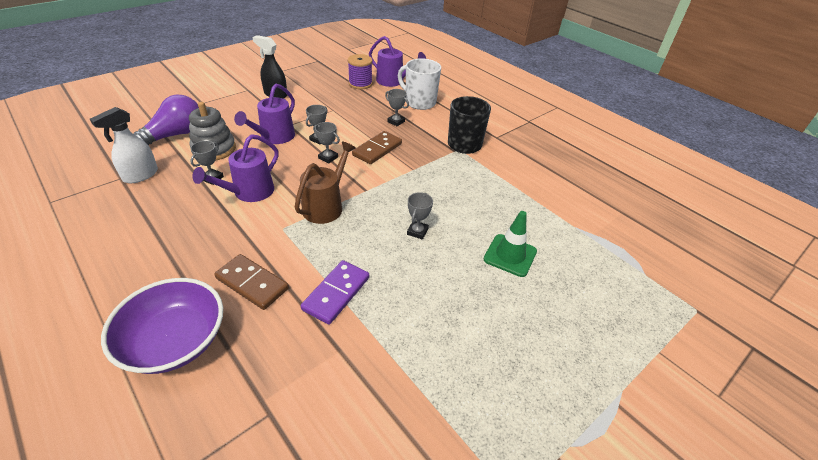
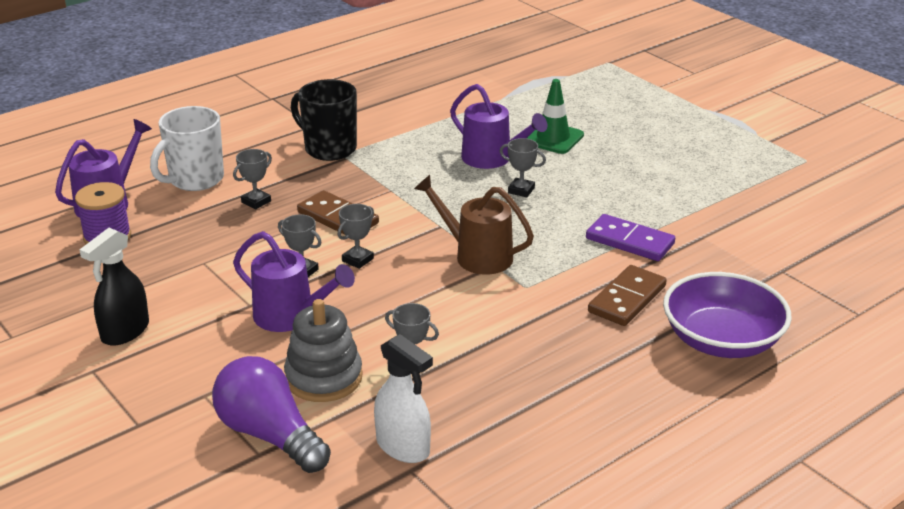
camera: 85 degrees left, 10 degrees down
purple watering can [192,134,278,202] -> purple watering can moved to [450,84,547,169]

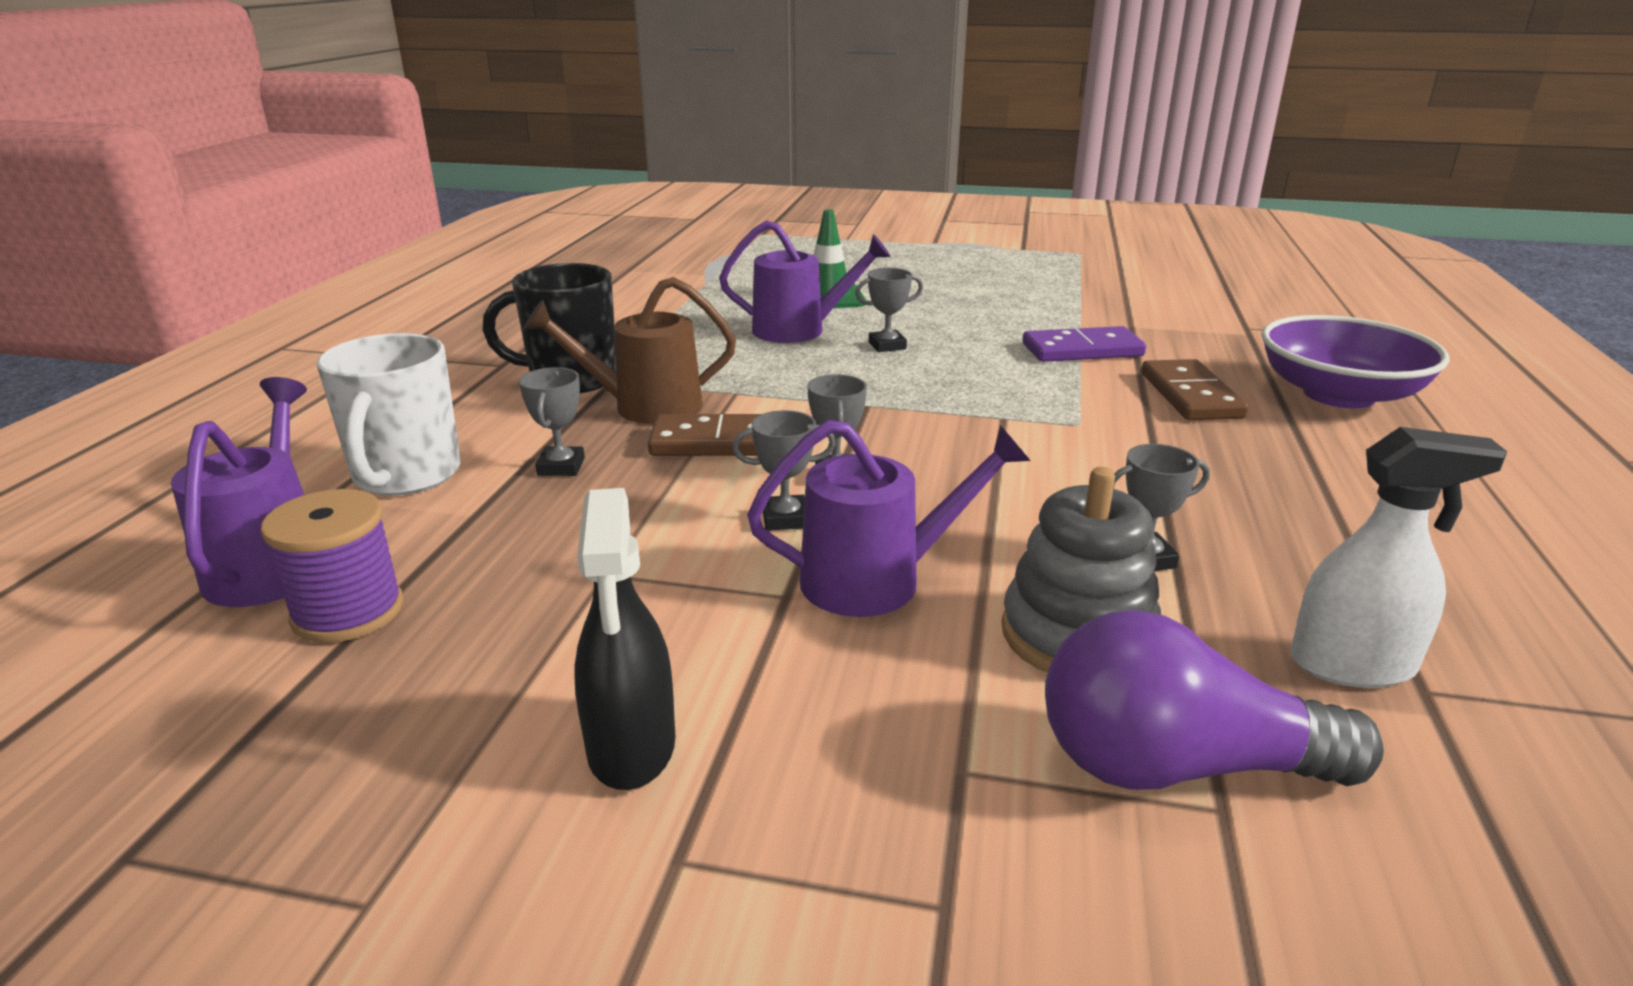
camera: 40 degrees left, 5 degrees down
brown watering can [414,175,534,275] -> brown watering can moved to [524,277,736,424]

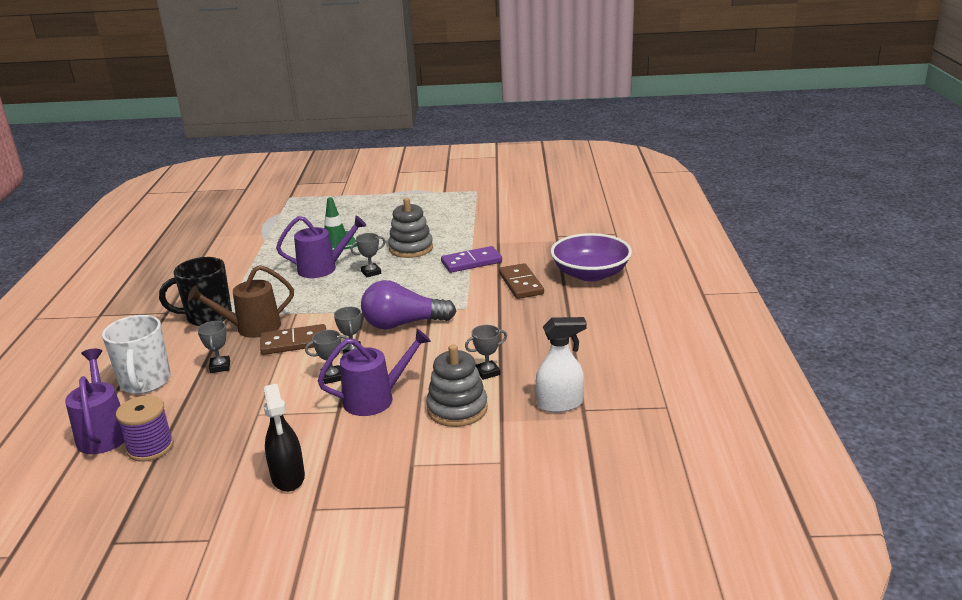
camera: 10 degrees left, 0 degrees up
purple light bulb [1045,610,1384,790] -> purple light bulb moved to [361,280,456,330]
none -> grey stacking toy [388,198,433,258]

